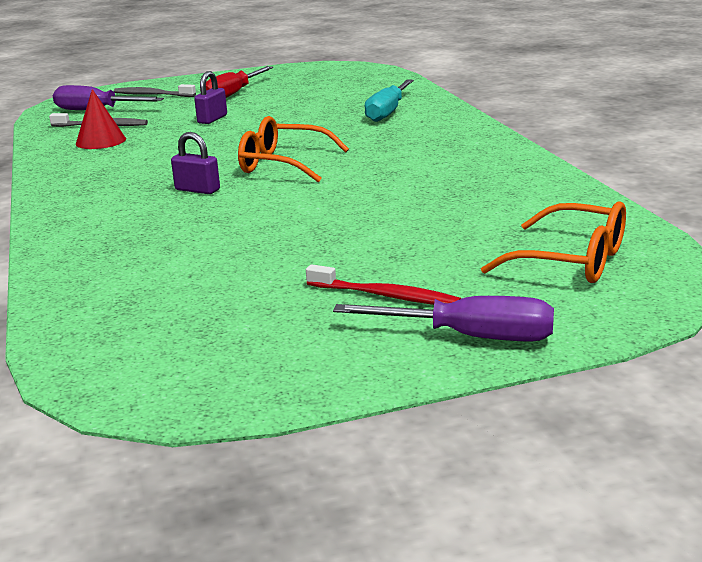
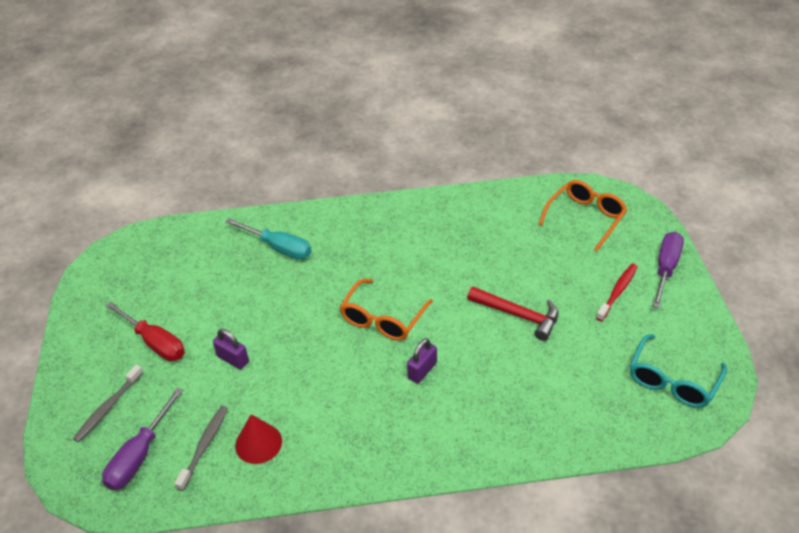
camera: 80 degrees left, 20 degrees up
none -> red hammer [467,287,558,341]
none -> turquoise glasses [630,334,727,408]

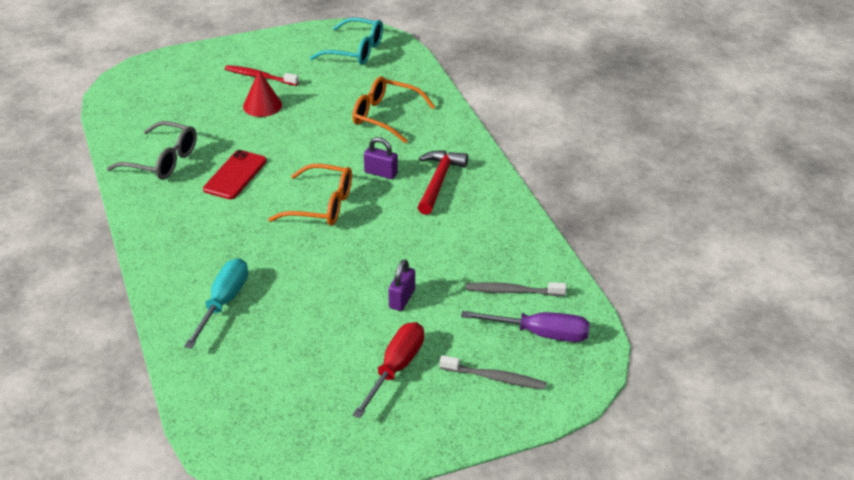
camera: 105 degrees left, 5 degrees down
red cone [235,414,282,464] -> red cone moved to [243,71,282,117]
red hammer [467,287,558,341] -> red hammer moved to [417,151,468,215]
orange glasses [539,180,627,252] -> orange glasses moved to [352,76,435,143]
purple screwdriver [652,232,684,308] -> none
none -> grey glasses [107,121,197,180]
none -> red phone [203,150,267,199]

